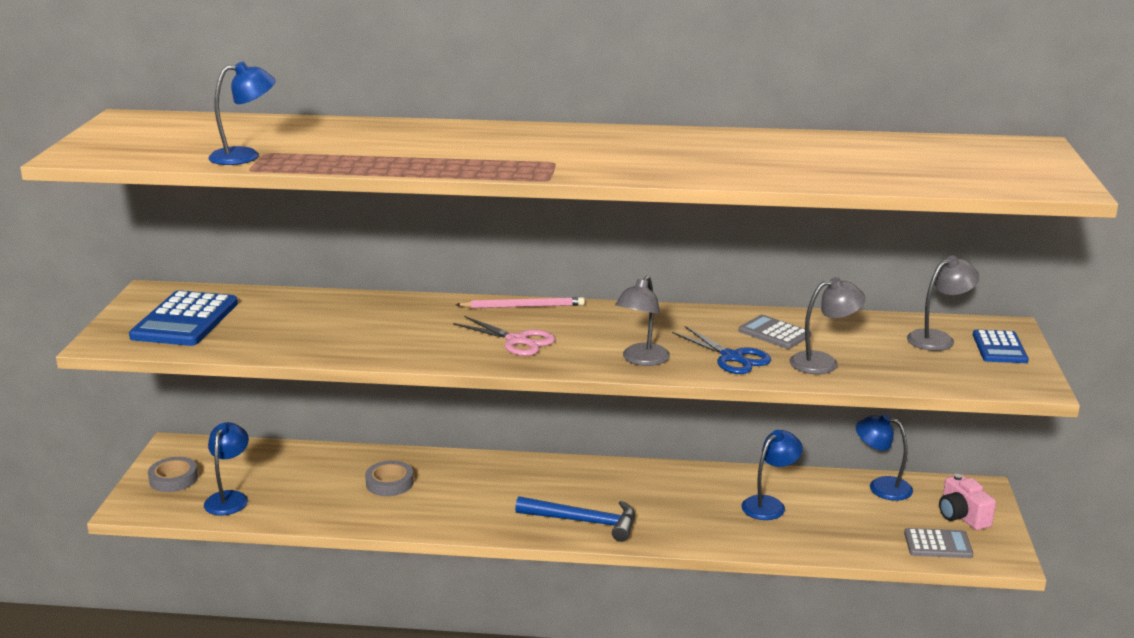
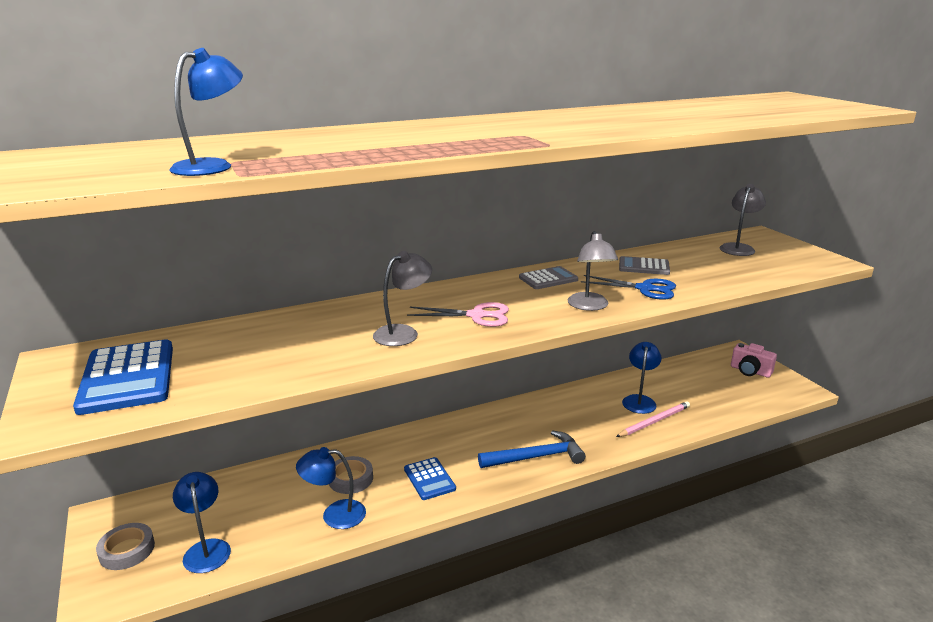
camera: 30 degrees left, 0 degrees up
pink pencil [456,297,585,308] -> pink pencil moved to [616,401,690,437]
grey lamp [790,277,866,374] -> grey lamp moved to [373,251,432,346]
blue lamp [856,414,913,501] -> blue lamp moved to [296,447,366,529]
grey calculator [904,528,973,558] -> grey calculator moved to [519,266,578,289]
blue calculator [973,330,1029,363] -> blue calculator moved to [404,457,456,500]

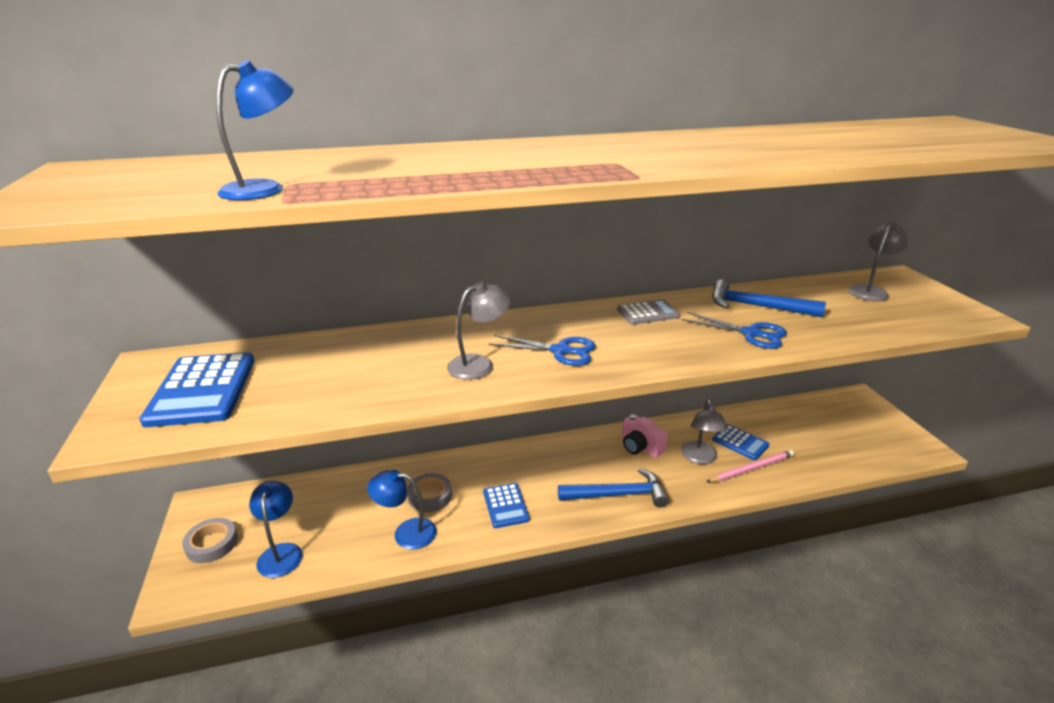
camera: 10 degrees right, 5 degrees up
pink scissors [407,302,509,327] -> blue scissors [489,335,596,366]
grey lamp [568,231,618,311] -> grey lamp moved to [681,399,727,464]
grey calculator [619,256,670,275] -> blue hammer [712,280,826,317]
blue lamp [622,342,661,414] -> blue calculator [712,424,770,460]
pink camera [731,343,777,378] -> pink camera moved to [622,414,668,458]

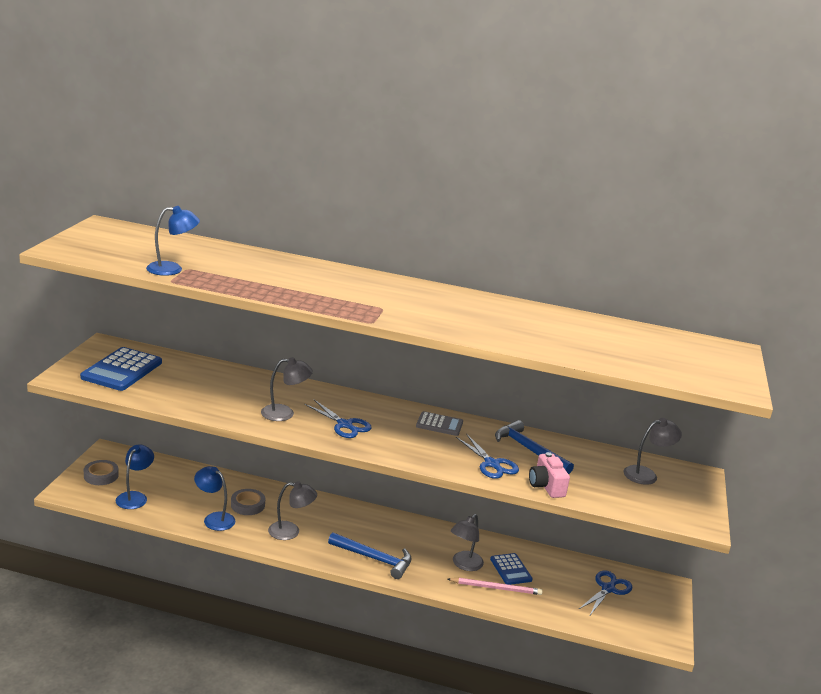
camera: 25 degrees right, 5 degrees down
blue calculator [483,483,530,528] -> grey lamp [268,481,317,540]
pink camera [622,414,668,458] -> pink camera moved to [529,452,570,498]
none -> blue scissors [578,571,632,615]

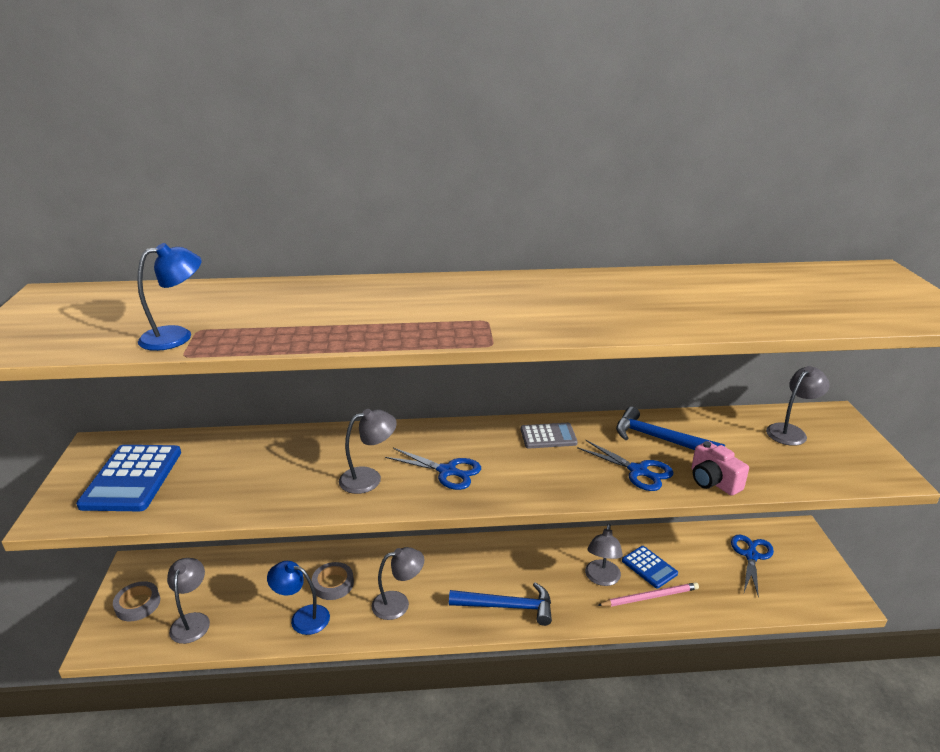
camera: 15 degrees left, 5 degrees up
blue lamp [116,444,154,509] -> grey lamp [167,558,210,644]

